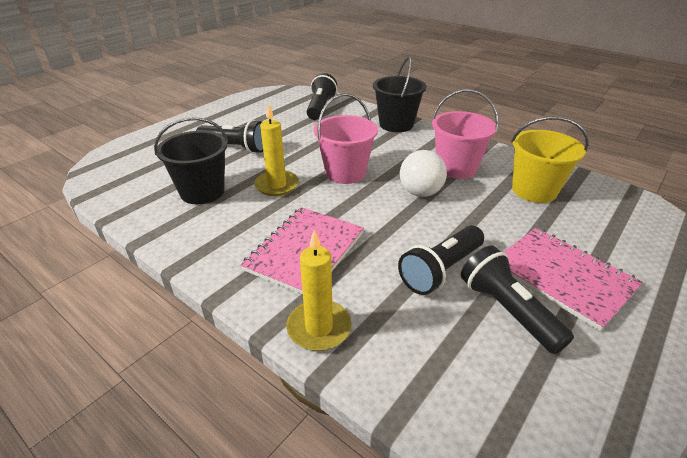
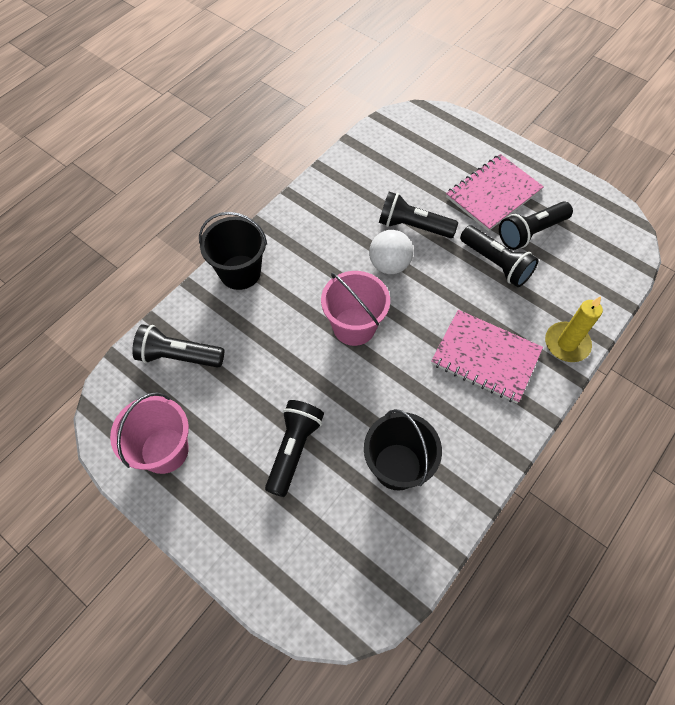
camera: 90 degrees left, 25 degrees up
yellow candle [254,104,299,196] -> none
pink bucket [432,90,499,179] -> pink bucket moved to [110,392,189,474]
yellow bucket [511,117,589,203] -> none
none -> black flashlight [379,192,458,238]

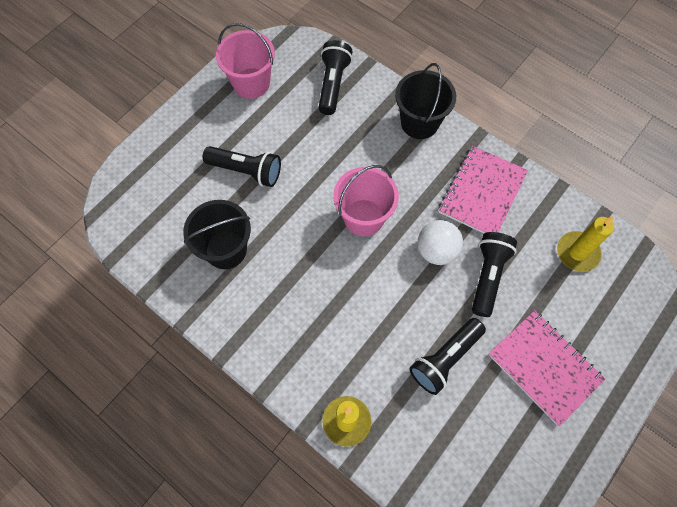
camera: 90 degrees right, 5 degrees up
pink notebook [431,310,543,403] -> pink notebook moved to [439,146,528,234]
black flashlight [499,201,573,250] -> none
none -> yellow candle [557,216,614,272]

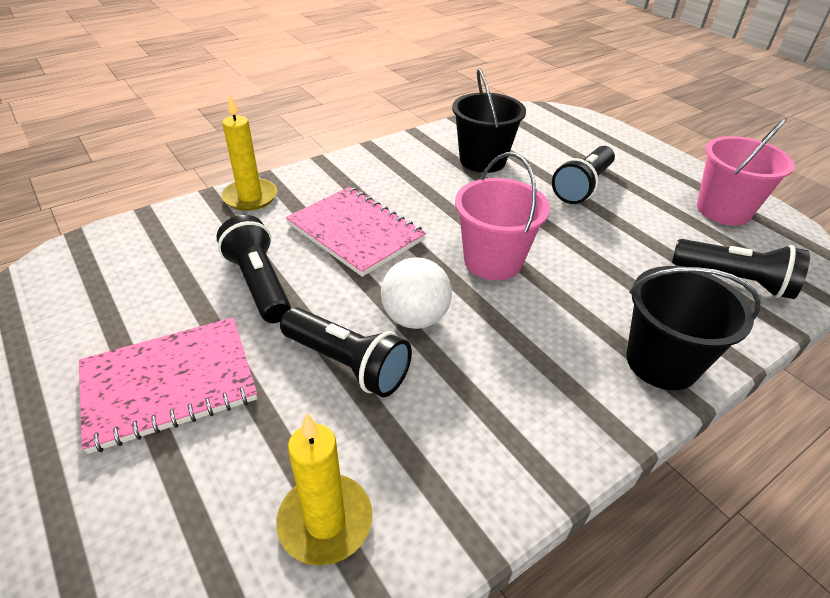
camera: 105 degrees right, 25 degrees down
pink notebook [439,146,528,234] -> pink notebook moved to [286,187,426,277]

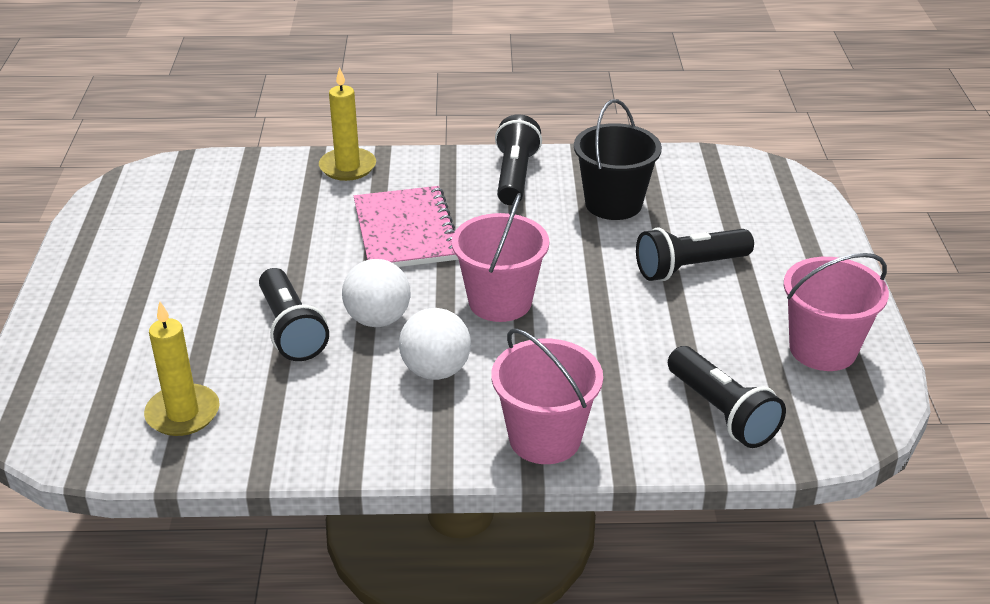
camera: 35 degrees right, 5 degrees down
pink notebook [79,317,257,454] -> none
black flashlight [216,215,291,323] -> black flashlight moved to [495,114,542,205]
black bucket [626,266,761,390] -> pink bucket [491,328,603,464]
none -> white ball [399,308,471,380]

